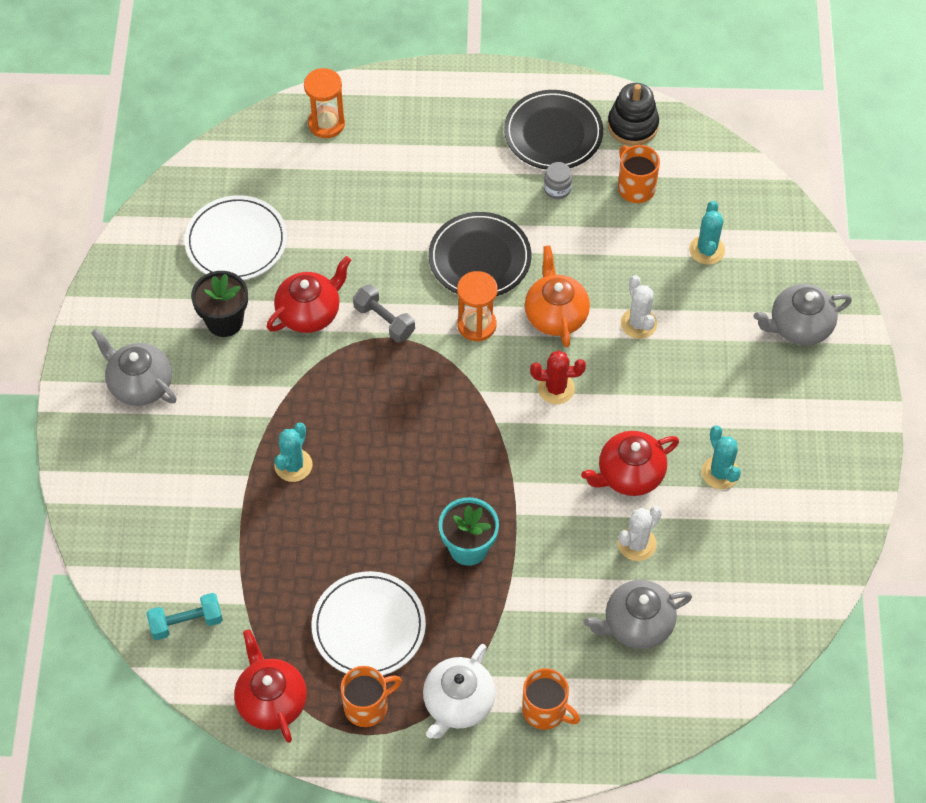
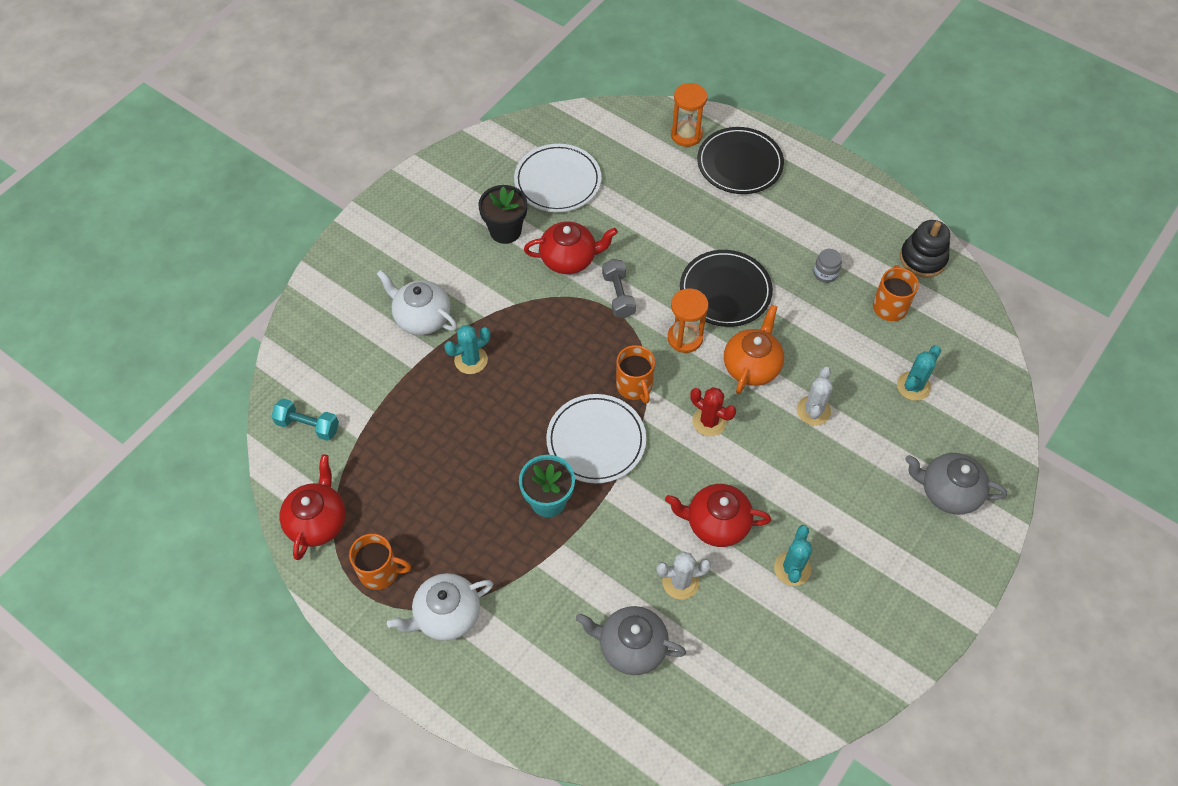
camera: 35 degrees right, 0 degrees up
grey teapot [91,329,177,406] -> none
white plate [312,571,426,675] -> white plate moved to [546,394,646,483]
black plate [504,90,603,170] -> black plate moved to [697,127,784,194]
orange mug [522,668,580,730] -> orange mug moved to [616,345,655,403]
none -> white teapot [377,270,457,335]

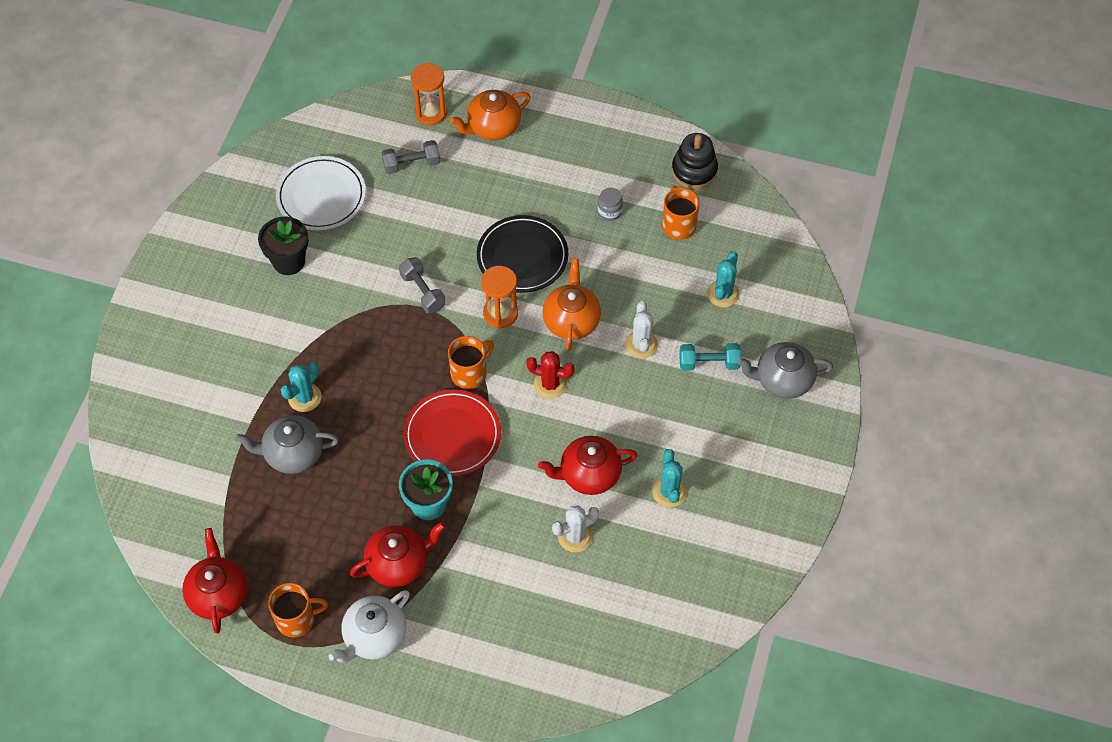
camera: 20 degrees left, 0 degrees up
turquoise dumbbell [271,398,339,441] -> turquoise dumbbell moved to [679,343,741,371]
white teapot [377,270,457,335] -> none
red teapot [524,221,618,274] -> red teapot moved to [350,522,446,587]
white plate [546,394,646,483] -> red plate [403,389,501,477]
grey teapot [576,606,686,675] -> grey teapot moved to [235,415,339,474]
orange mug [616,345,655,403] -> orange mug turned 90 degrees counterclockwise [448,336,494,389]
black plate [697,127,784,194] -> orange teapot [450,90,531,140]
none -> grey dumbbell [382,140,440,174]

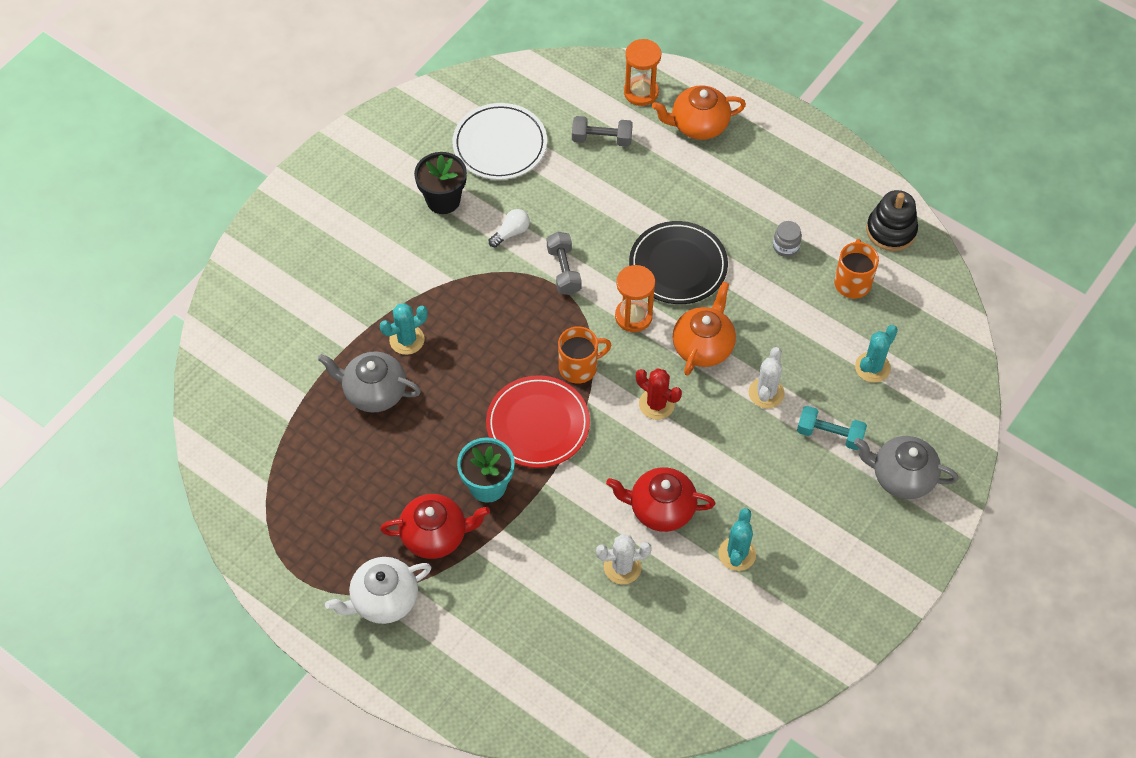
camera: 20 degrees right, 0 degrees up
red teapot [182,528,247,634] -> none
orange mug [268,583,328,638] -> none
none -> white light bulb [489,209,530,247]

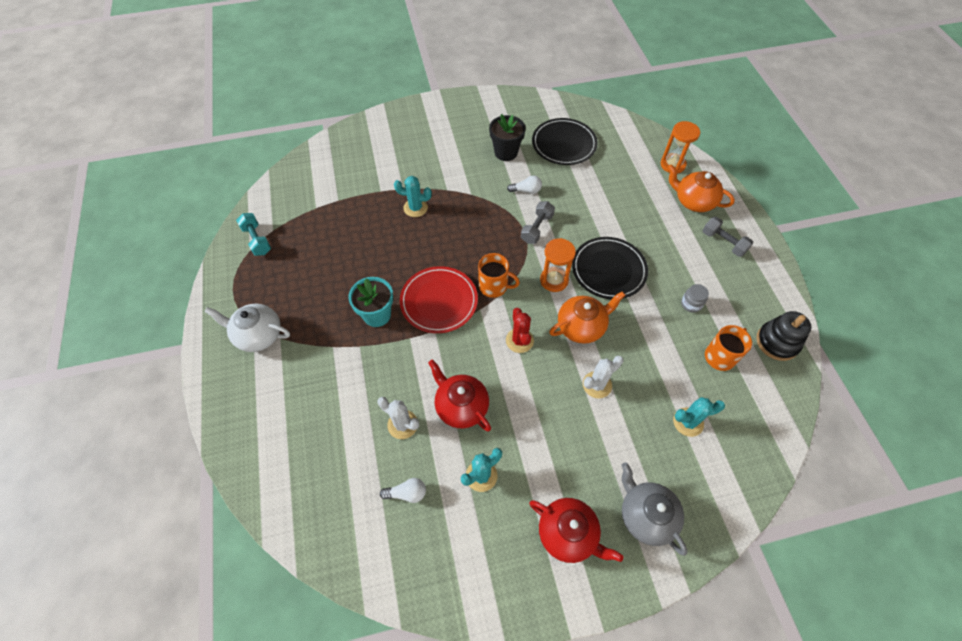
camera: 40 degrees right, 0 degrees up
grey teapot [318,351,421,412] -> none
red teapot [380,494,490,559] -> red teapot moved to [529,498,623,563]
white plate [452,103,547,180] -> black plate [532,118,598,165]
grey dumbbell [572,116,633,147] -> grey dumbbell moved to [702,217,753,257]
turquoise dumbbell [797,406,867,450] -> turquoise dumbbell moved to [236,213,271,256]
none -> white light bulb [380,478,426,503]

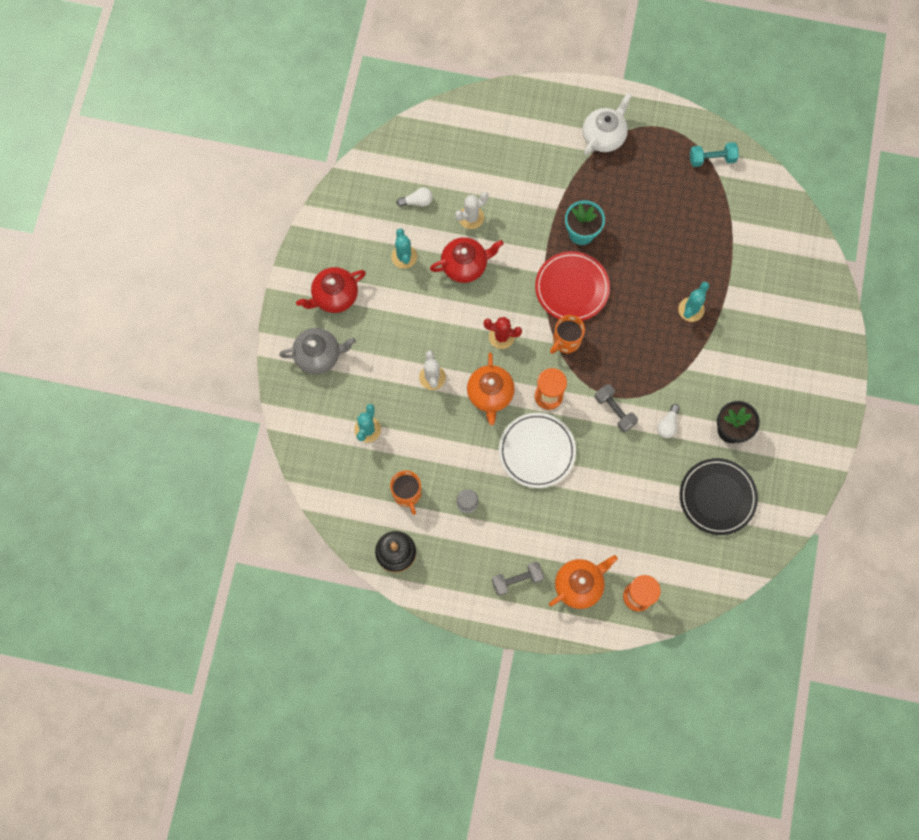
camera: 115 degrees right, 15 degrees up
white light bulb [380,478,426,503] -> white light bulb turned 120 degrees counterclockwise [396,187,433,207]
black plate [572,237,648,299] -> white plate [499,413,576,488]

